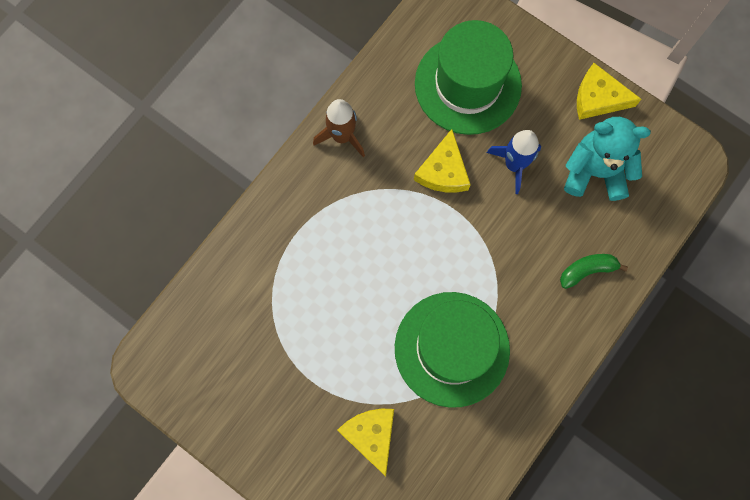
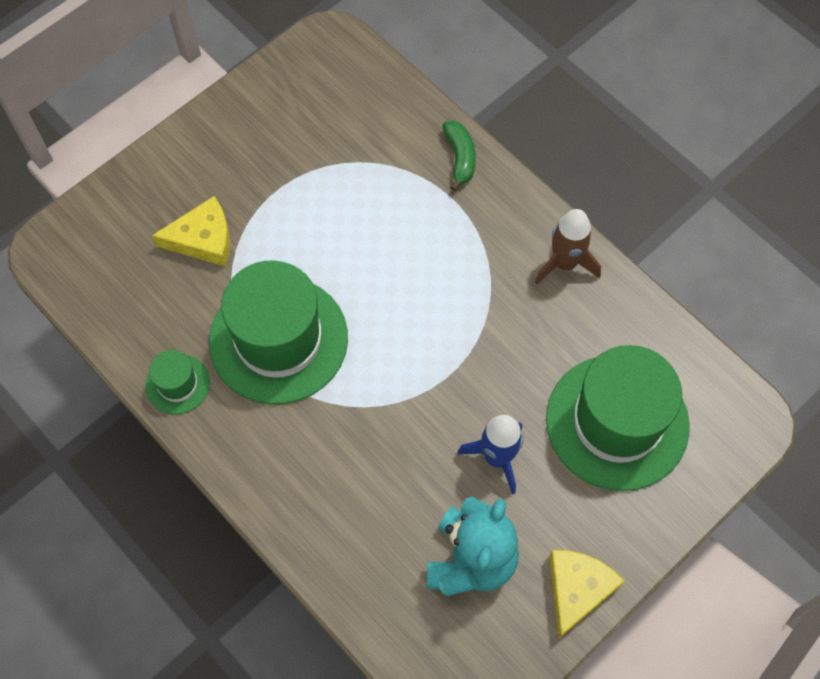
camera: 100 degrees right, 10 degrees down
yellow cheese [414,129,471,192] -> none
green banana [560,254,628,289] -> green banana moved to [442,121,476,191]
none -> green hat [145,350,210,414]

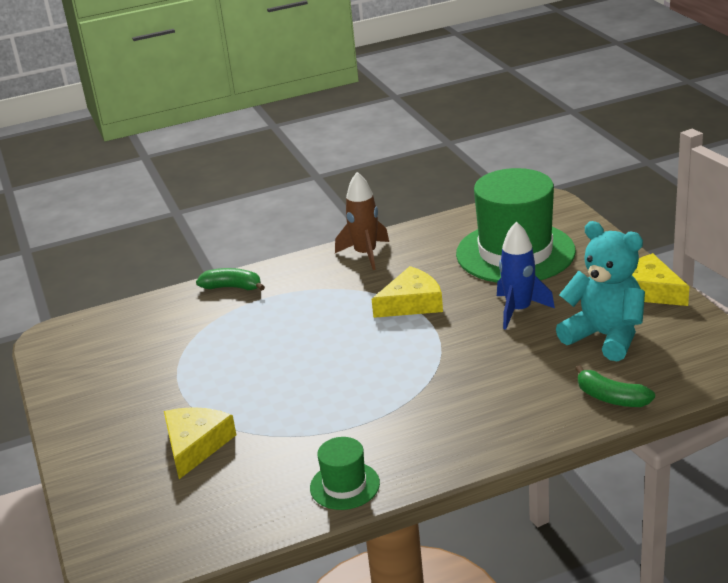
camera: 65 degrees left, 35 degrees down
green hat [209,260,348,404] -> none
none -> yellow cheese [372,266,443,318]
none -> green banana [575,365,655,407]

